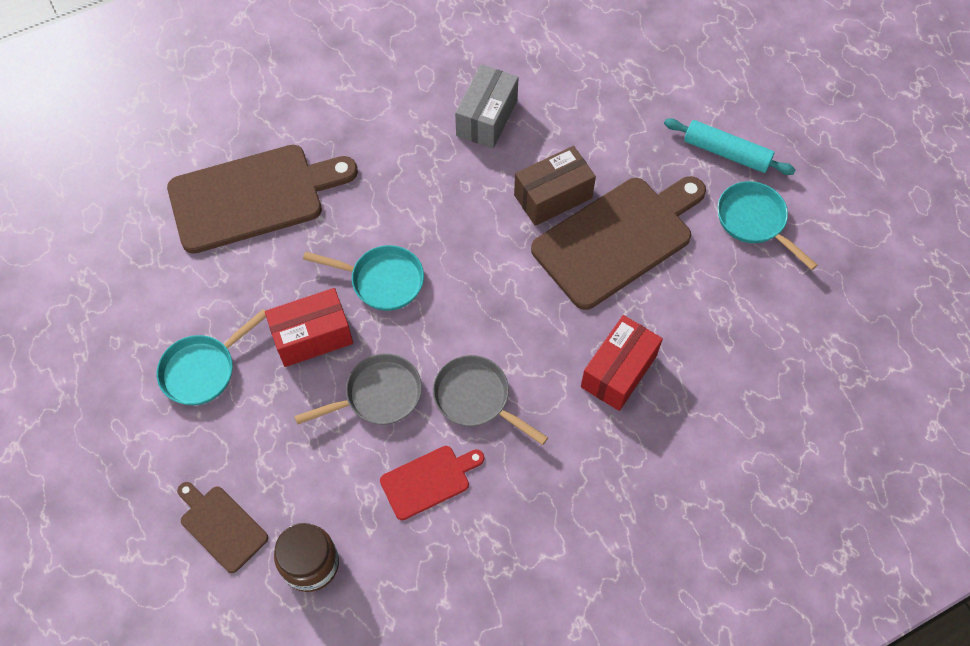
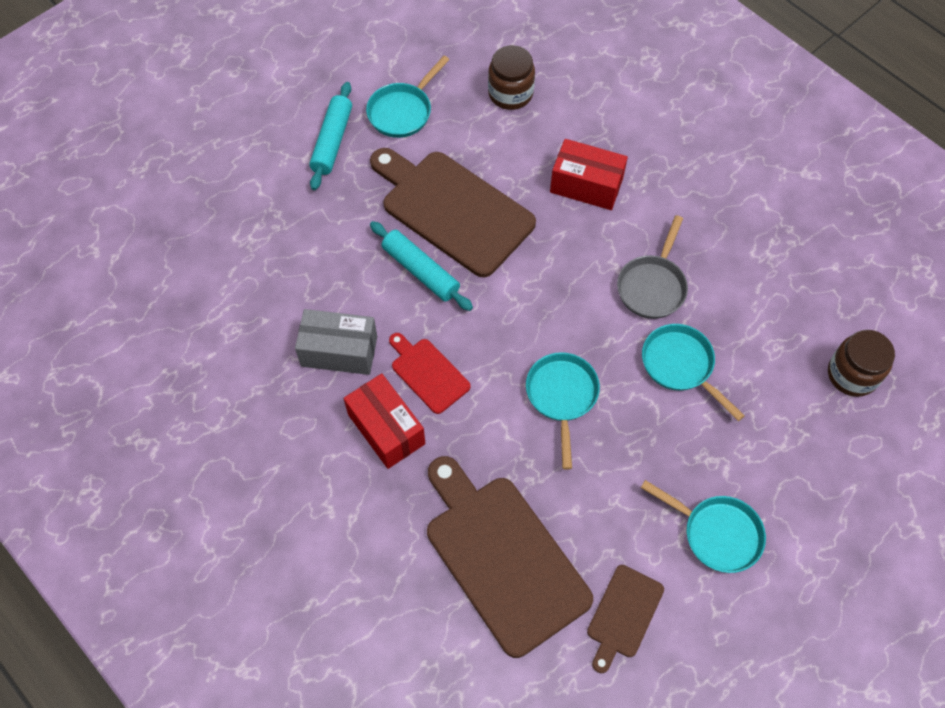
camera: 105 degrees left, 0 degrees up
brown cutting board [177,482,268,573] -> brown cutting board moved to [587,565,664,673]
red box [265,288,353,367] -> red box moved to [344,373,425,469]
grey pan [294,353,422,425] -> turquoise pan [642,324,745,421]
red cutting board [380,446,484,520] -> red cutting board moved to [389,333,471,414]
brown box [514,146,596,226] -> turquoise rolling pin [370,221,473,311]
none -> brown jar [488,45,535,110]

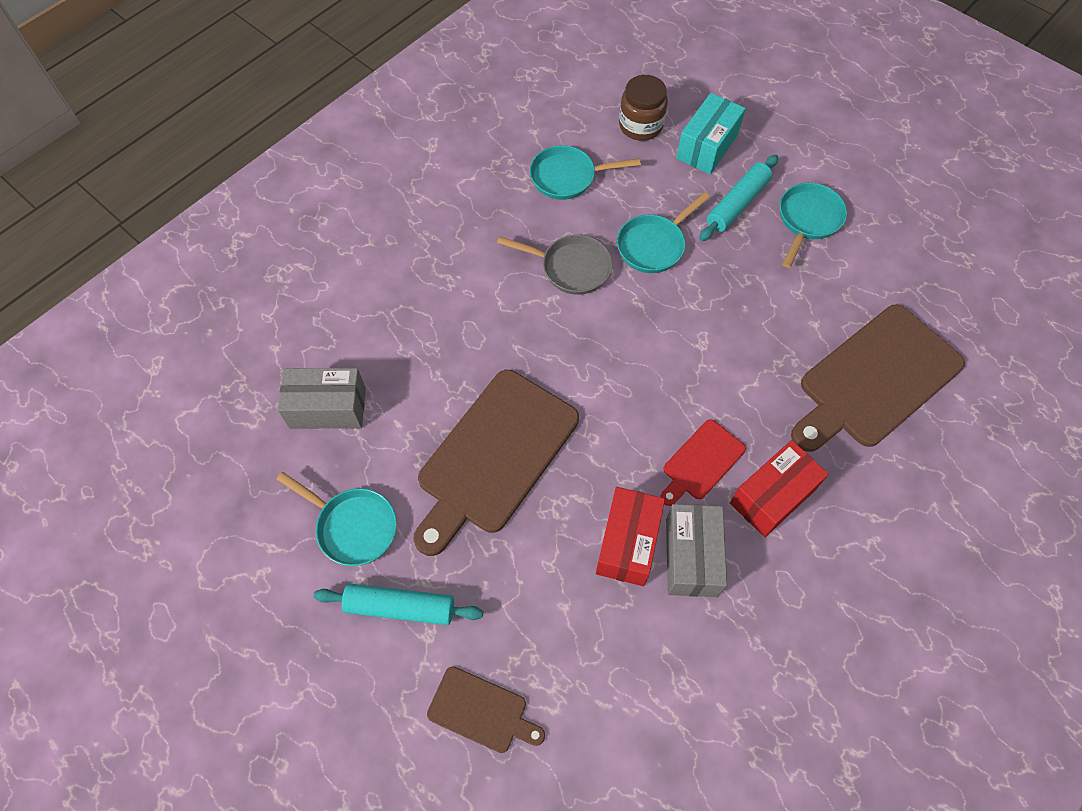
camera: 95 degrees left, 0 degrees up
turquoise rolling pin [370,221,473,311] -> turquoise rolling pin moved to [699,155,778,241]
brown jar [488,45,535,110] -> grey box [277,368,366,429]
turquoise pan [526,352,600,470] -> turquoise pan moved to [530,145,641,200]
red box [550,139,628,210] -> red box moved to [596,487,665,586]
brown cutting board [587,565,664,673] -> brown cutting board moved to [427,666,545,753]
none -> turquoise box [676,93,746,174]

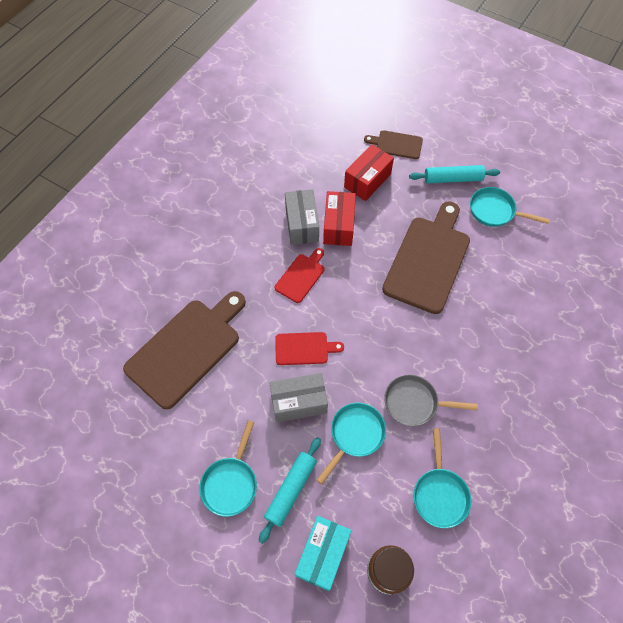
camera: 170 degrees right, 0 degrees up
grey box [277,368,366,429] -> grey box moved to [269,373,328,422]
turquoise pan [530,145,641,200] -> turquoise pan turned 105 degrees clockwise [414,428,471,529]
red box [730,440,829,537] -> red box moved to [344,144,394,201]
none -> red cutting board [275,332,344,365]

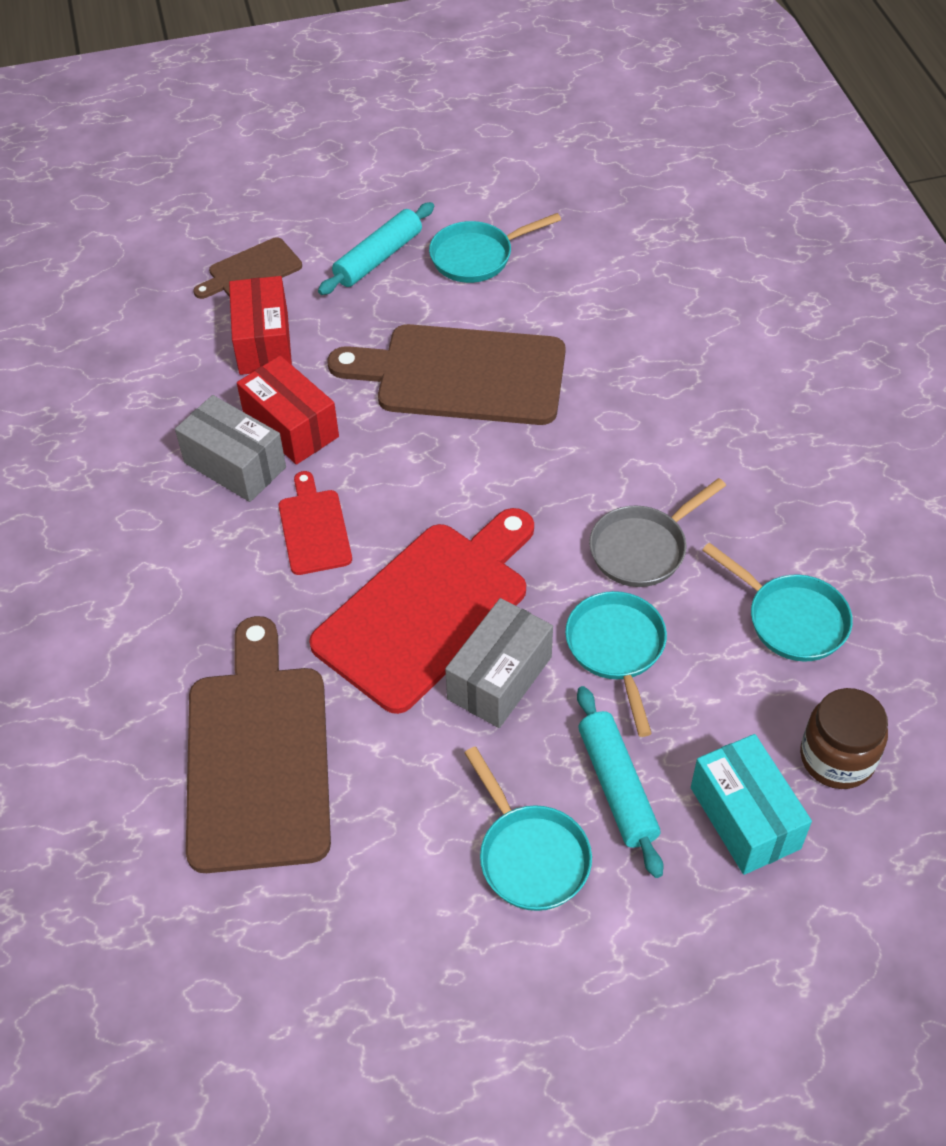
camera: 45 degrees left, 10 degrees down
red cutting board [275,332,344,365] -> red cutting board [309,508,534,714], size x2.01
brown cutting board [382,201,470,314] -> brown cutting board turned 60 degrees counterclockwise [328,324,566,425]

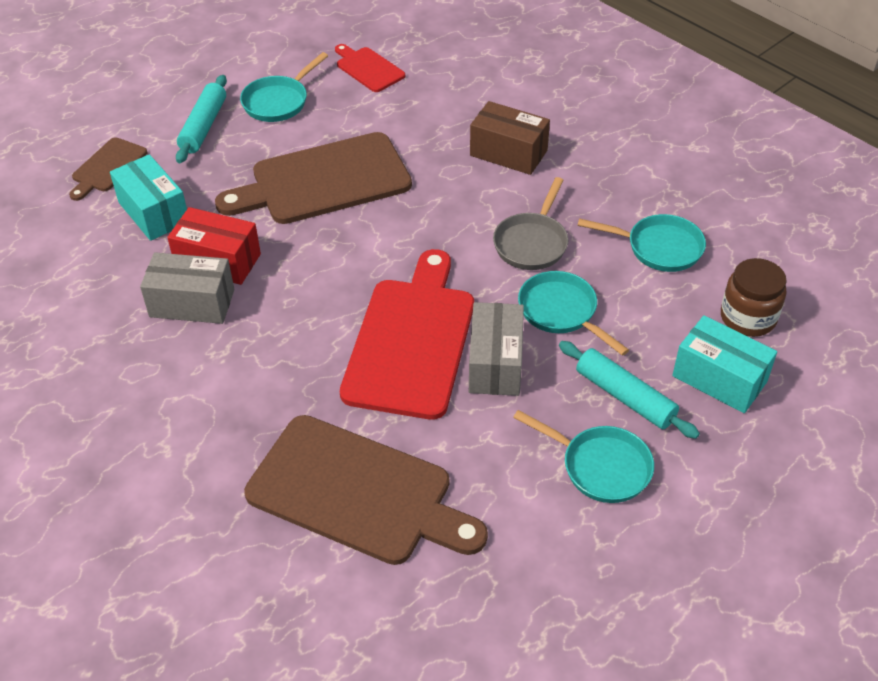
camera: 30 degrees left, 5 degrees down
brown cutting board [186,616,331,873] -> brown cutting board turned 150 degrees clockwise [244,415,488,565]
red box [229,276,292,375] -> turquoise box [110,154,187,241]
red cutting board [279,471,352,575] -> red cutting board moved to [335,44,405,92]
none -> brown box [470,101,550,175]

